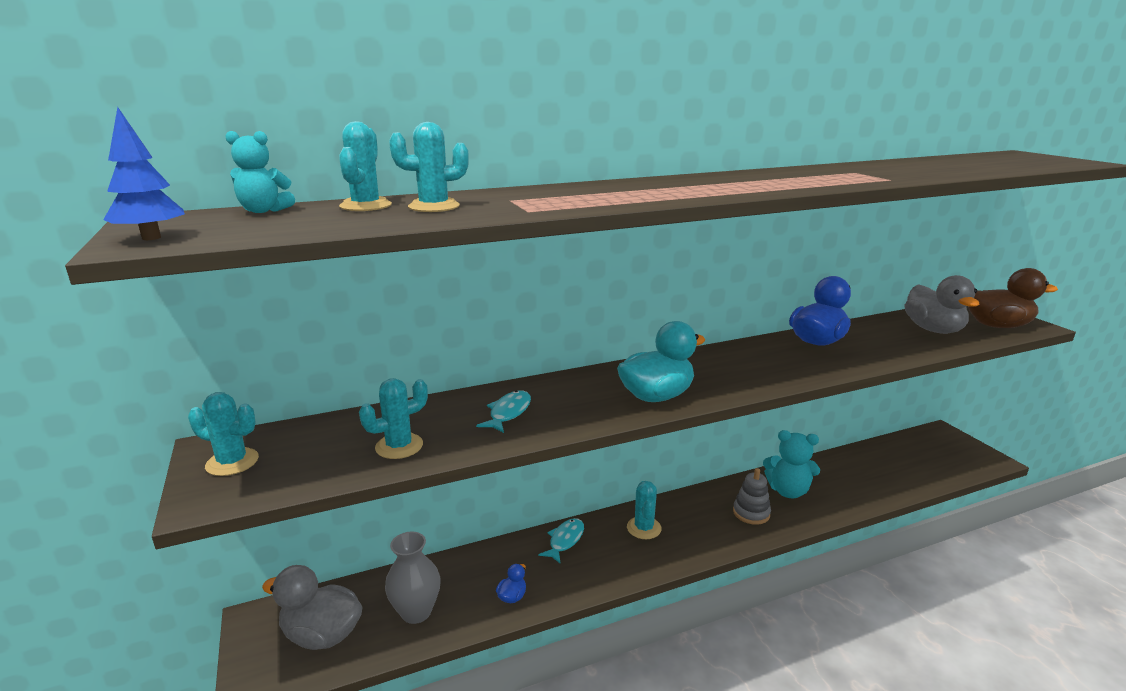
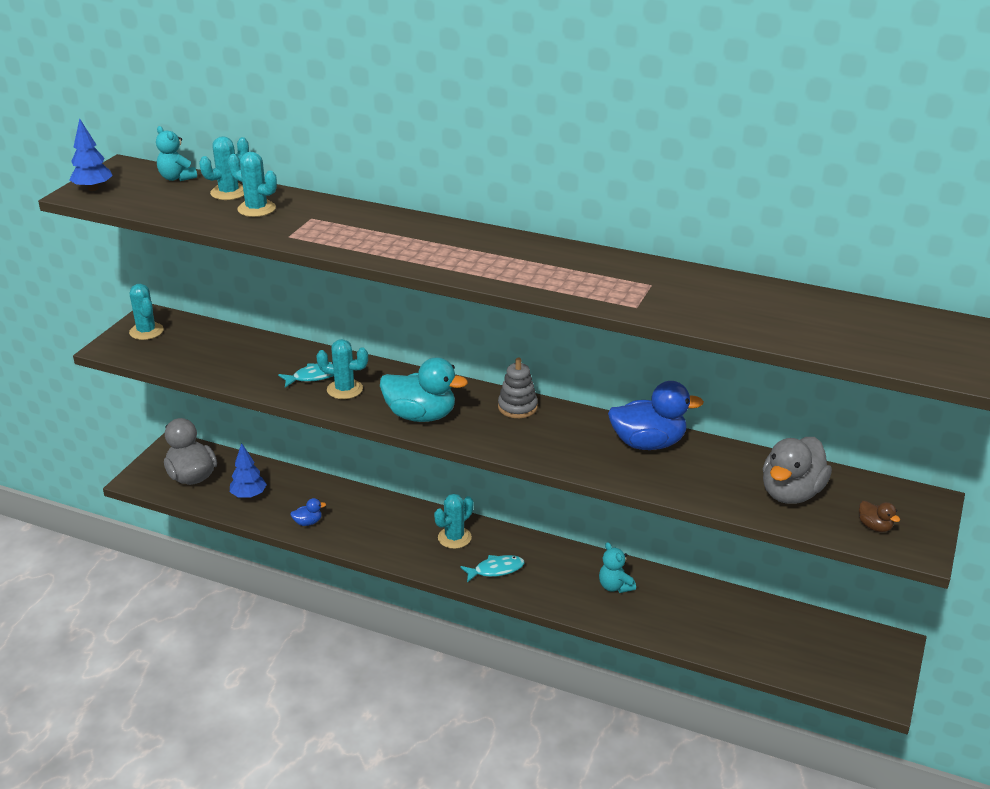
camera: 45 degrees right, 10 degrees up
turquoise cactus [359,378,428,459] -> turquoise cactus moved to [316,339,368,399]
grey vase [385,532,441,624] -> blue tree [230,443,267,499]
turquoise fish [538,518,584,564] -> turquoise fish moved to [460,555,525,583]
grey stacking toy [733,468,771,525] -> grey stacking toy moved to [498,358,538,418]
turquoise teddy bear [763,430,820,498] -> turquoise teddy bear [599,542,636,593], size x0.65
brown duck [968,268,1058,328] -> brown duck [859,501,900,532], size x0.45

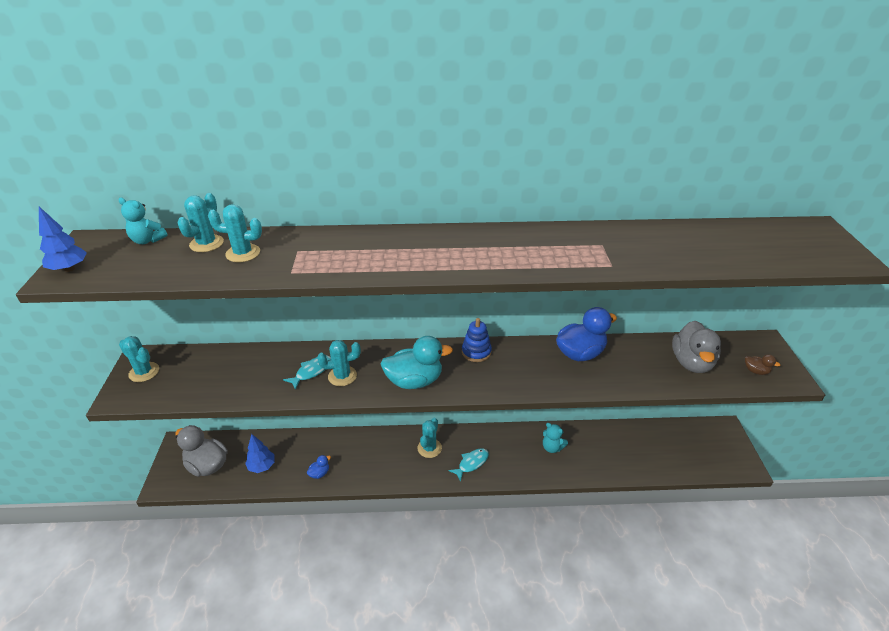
camera: 25 degrees left, 5 degrees up
grey stacking toy [498,358,538,418] -> blue stacking toy [462,318,492,362]

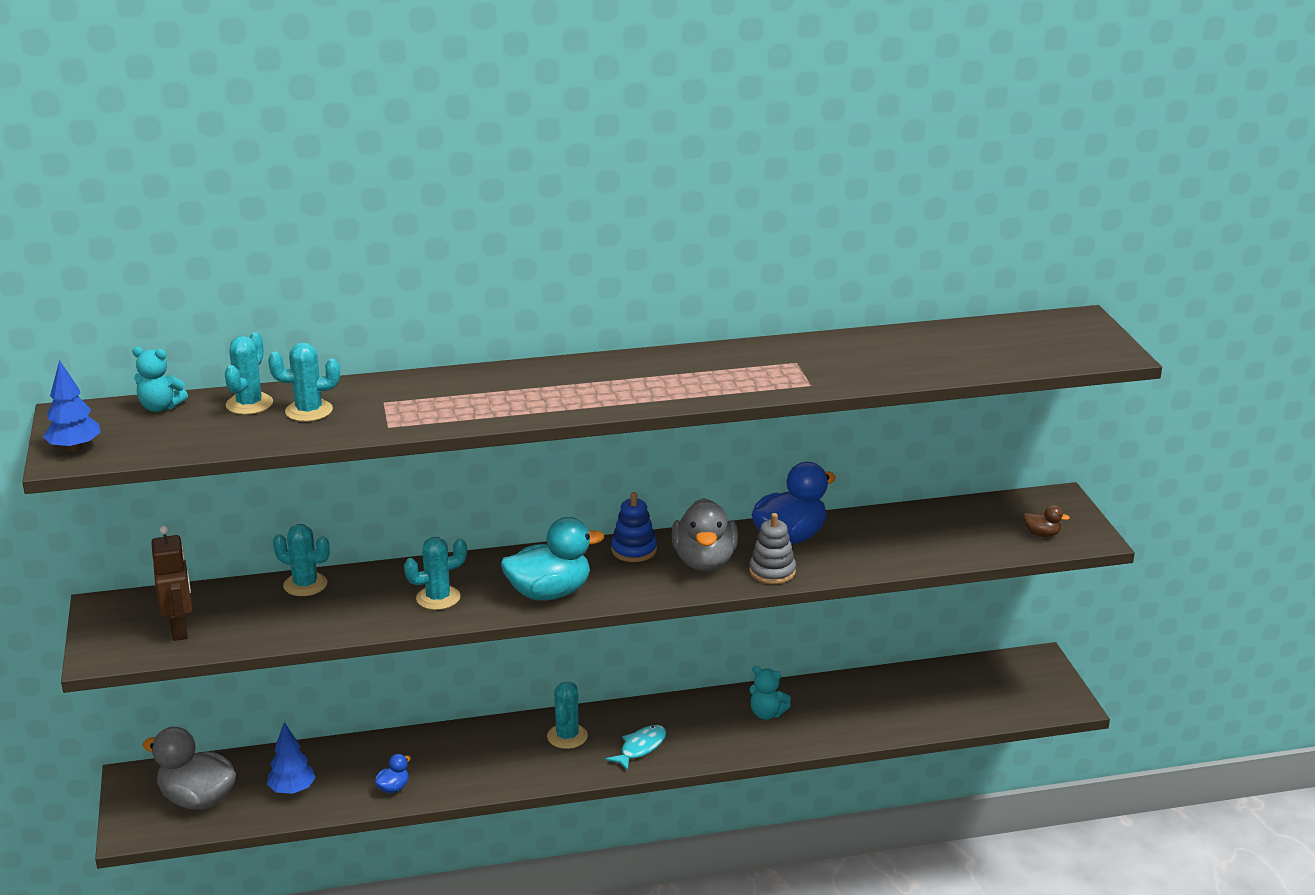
camera: 10 degrees left, 10 degrees down
turquoise cactus [119,336,159,382] -> turquoise cactus moved to [273,524,330,596]
turquoise fish [283,355,331,390] -> none
grey duck [672,321,721,373] -> grey duck moved to [671,498,738,571]
none -> brown robot [151,525,192,641]
none -> grey stacking toy [749,513,796,584]

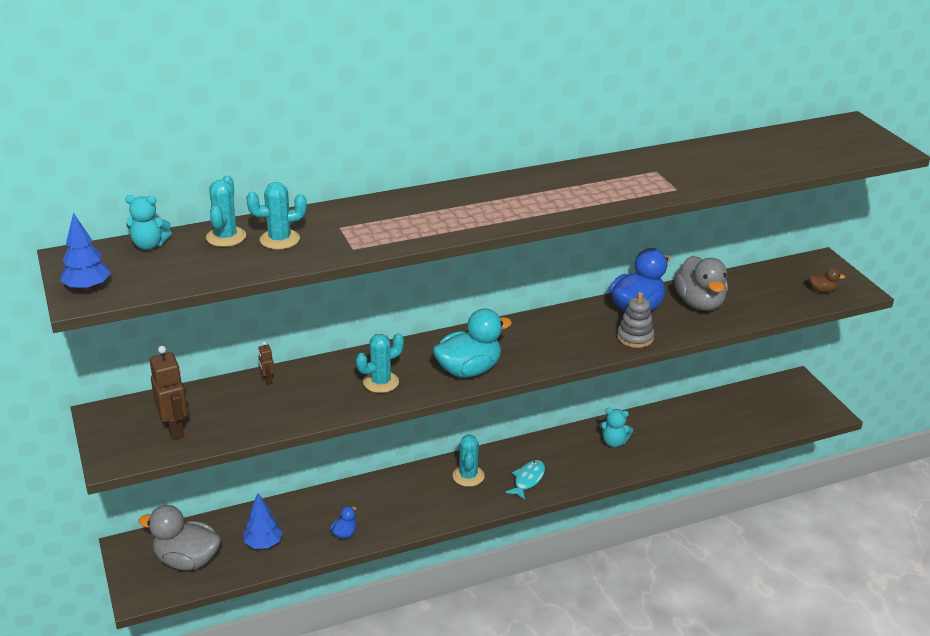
camera: 10 degrees left, 5 degrees up
turquoise cactus [273,524,330,596] -> brown robot [258,342,275,385]
blue stacking toy [611,492,657,562] -> none
grey duck [671,498,738,571] -> grey duck moved to [674,256,728,311]

